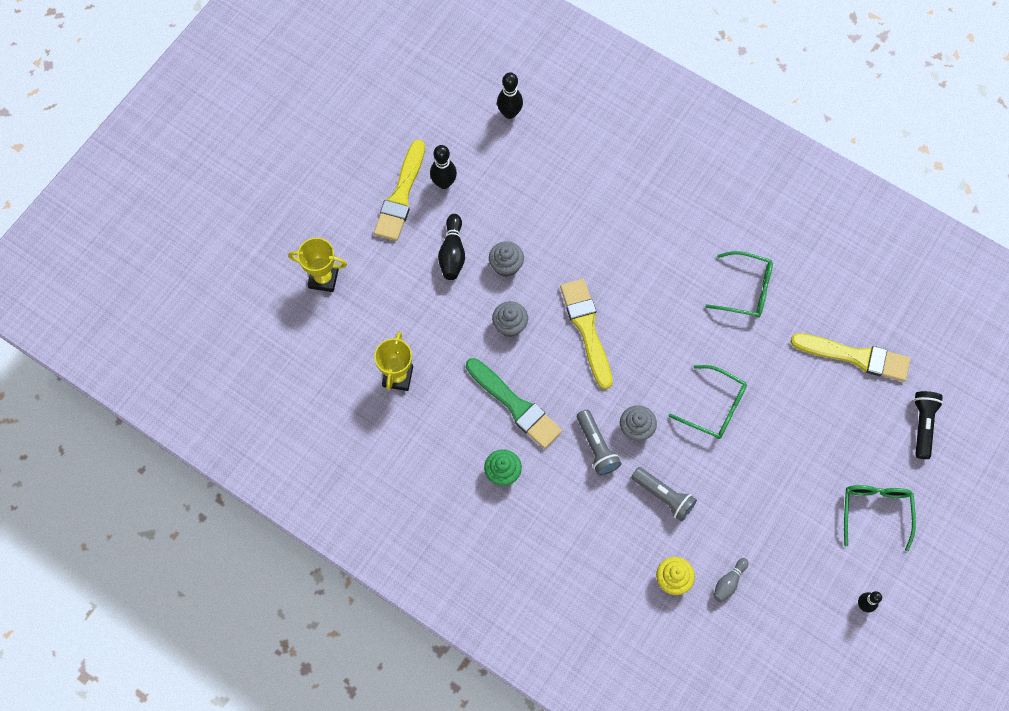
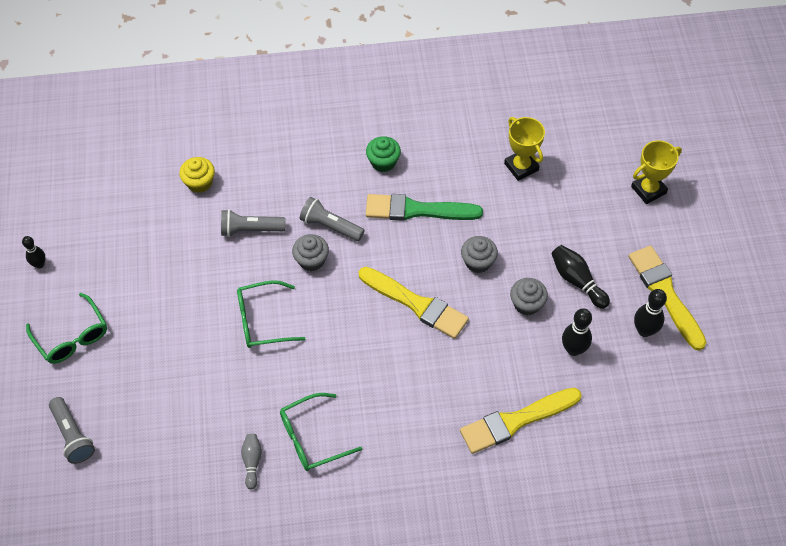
camera: 140 degrees right, 10 degrees down
black bowling pin [497,72,523,119] -> black bowling pin moved to [562,308,592,356]
grey bowling pin [713,558,749,602] -> grey bowling pin moved to [241,434,262,490]
yellow brush [790,333,910,382] -> yellow brush moved to [460,388,582,454]
black flashlight [914,391,943,459] -> grey flashlight [49,397,95,464]

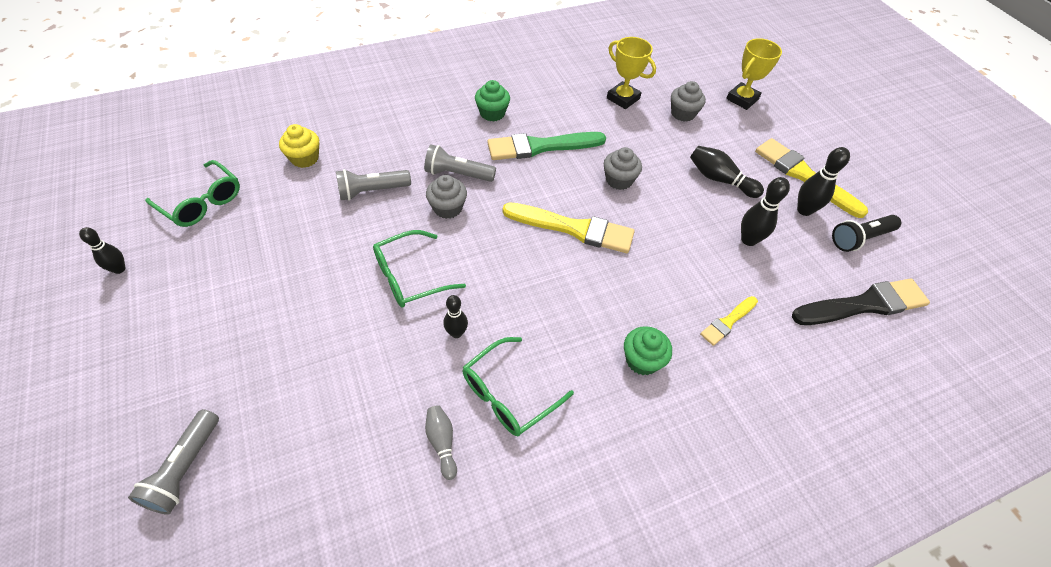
camera: 20 degrees left, 5 degrees down
green glasses [26,293,107,364] -> green glasses moved to [145,160,240,227]
grey flashlight [49,397,95,464] -> grey flashlight turned 60 degrees clockwise [128,409,219,515]
yellow brush [460,388,582,454] -> yellow brush [700,296,758,346], size x0.53
grey cupcake [510,278,548,315] -> grey cupcake moved to [671,81,706,122]
none -> black bowling pin [443,295,468,338]
none -> green cupcake [624,326,672,375]
none -> black brush [792,278,930,325]
none -> black flashlight [832,215,901,252]

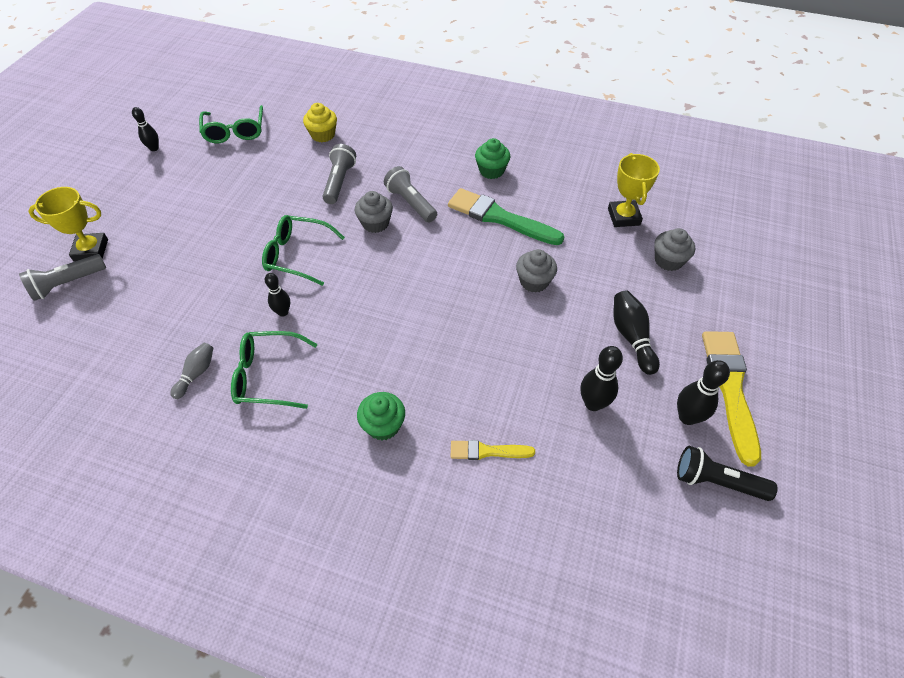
camera: 45 degrees right, 0 degrees up
grey flashlight [336,169,411,201] -> grey flashlight turned 75 degrees clockwise [322,144,356,204]
yellow brush [502,202,635,253] -> none
yellow trophy [726,38,782,110] -> yellow trophy moved to [28,187,108,261]
black brush [792,278,930,325] -> none

